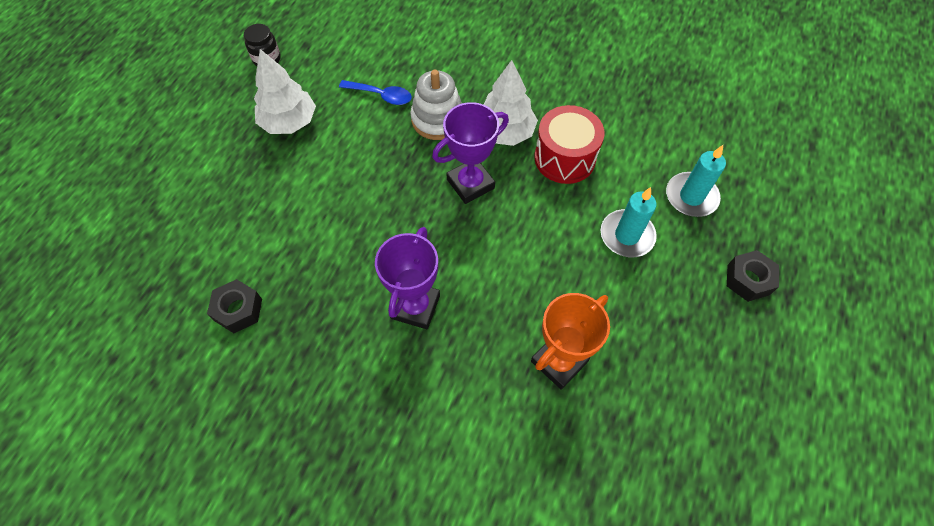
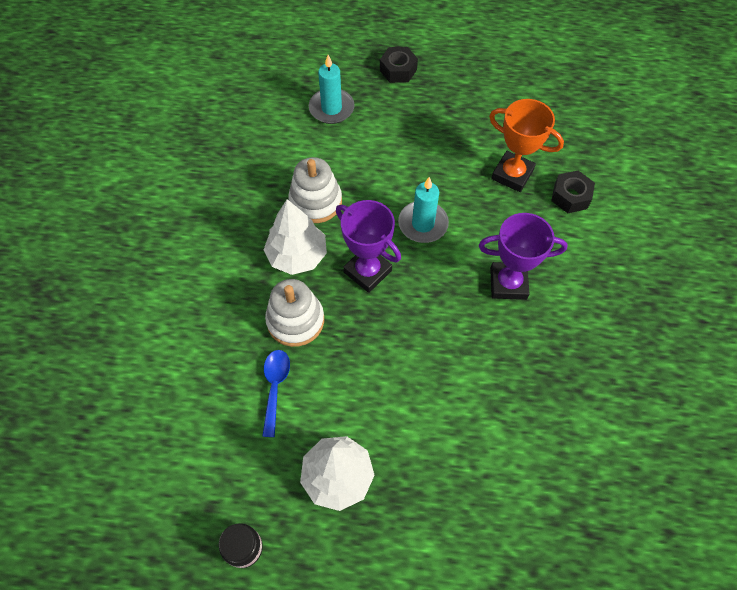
camera: 105 degrees left, 0 degrees up
black nut [207,279,262,333] -> black nut moved to [551,171,595,213]
red drum [534,105,604,184] -> white stacking toy [288,157,342,223]
turquoise candle [601,187,657,257] -> turquoise candle moved to [398,177,449,243]

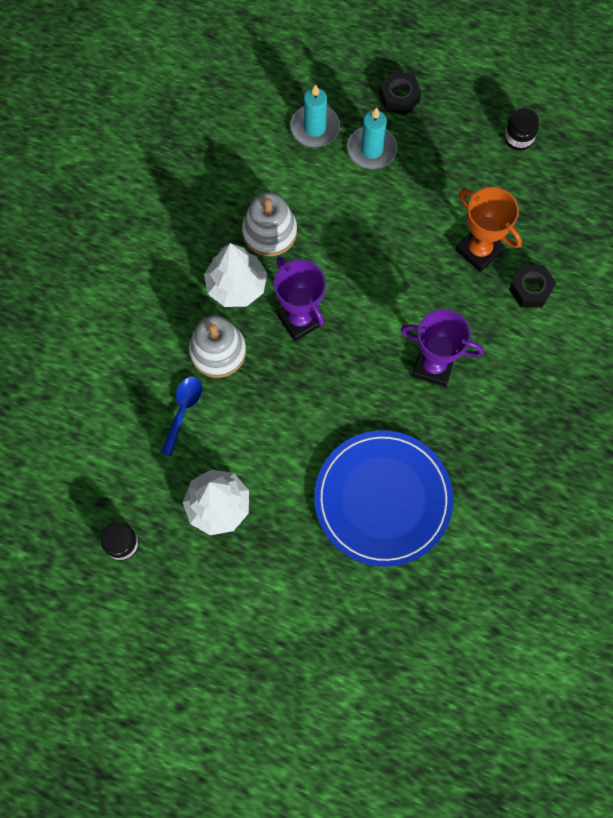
camera: 15 degrees right, 10 degrees up
turquoise candle [398,177,449,243] -> turquoise candle moved to [347,107,397,169]
none -> blue plate [314,430,453,567]
none -> black jar [504,108,539,151]

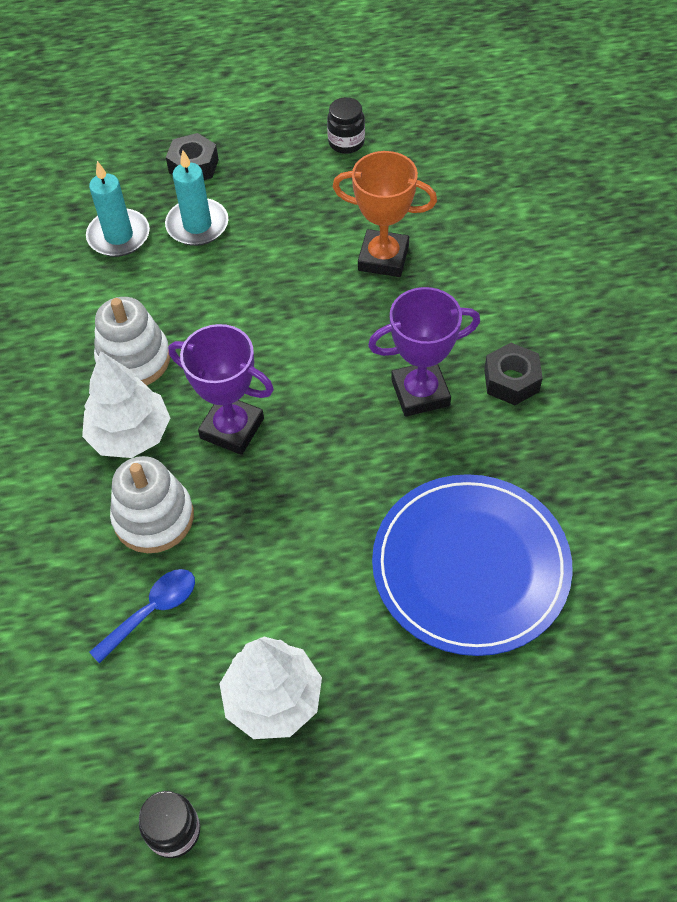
camera: 30 degrees left, 15 degrees down
blue spoon [161,376,202,456] -> blue spoon turned 60 degrees clockwise [89,569,195,664]
black nut [509,265,556,308] -> black nut moved to [484,343,543,405]

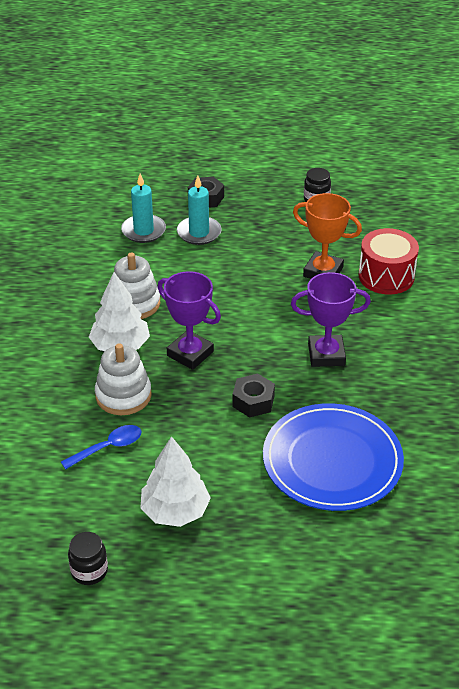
camera: 10 degrees right, 15 degrees down
black nut [484,343,543,405] -> black nut moved to [232,373,275,418]
none -> red drum [359,228,419,295]

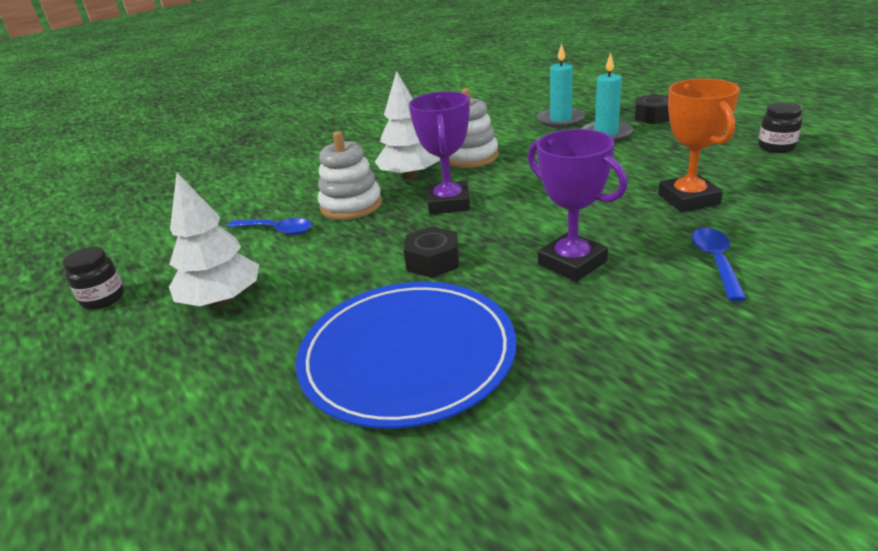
camera: 55 degrees right, 10 degrees down
red drum [359,228,419,295] -> none
none -> blue spoon [691,228,747,301]

